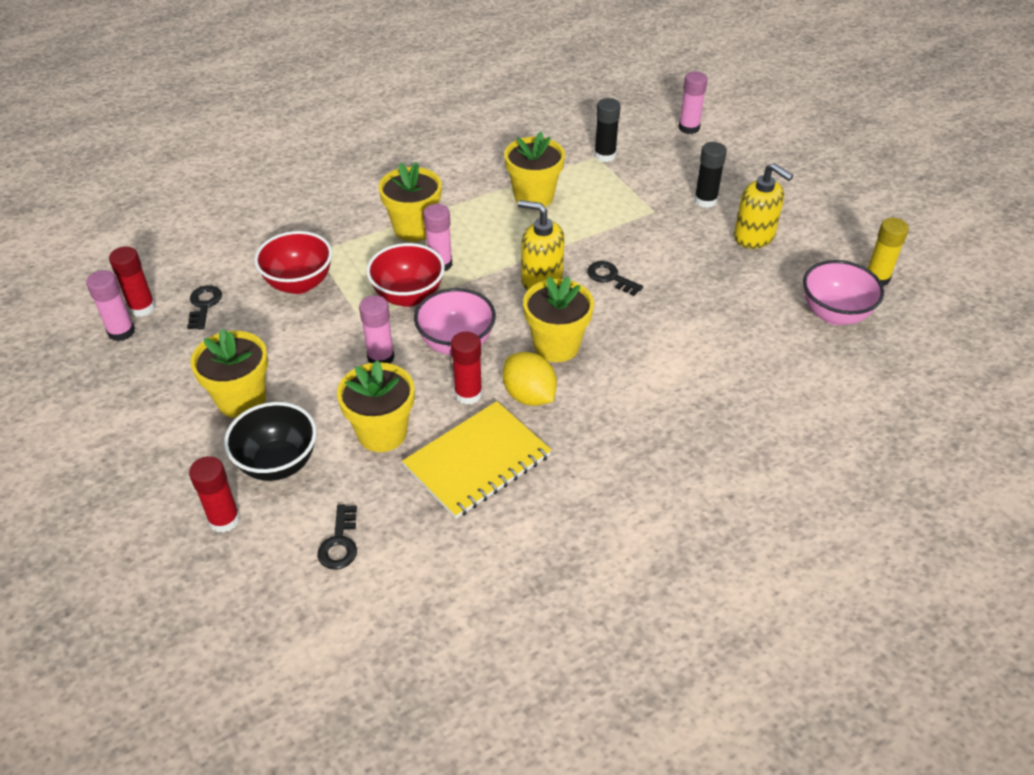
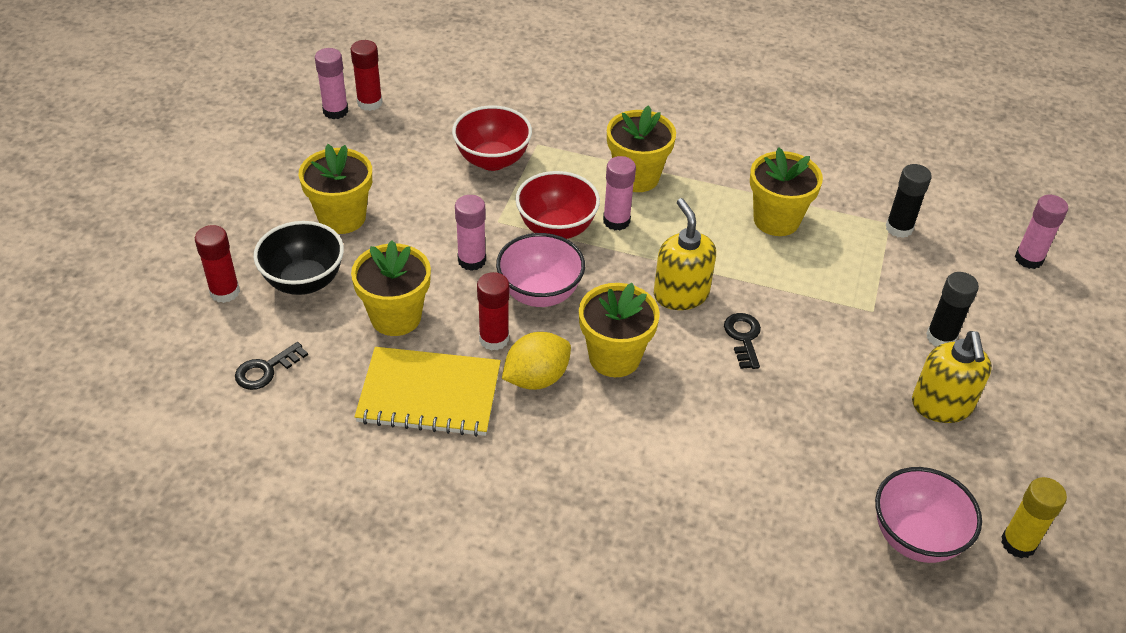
camera: 45 degrees right, 0 degrees up
black key [187,285,222,330] -> none
yellow lemon [503,352,557,406] -> yellow lemon turned 45 degrees clockwise [502,332,571,390]

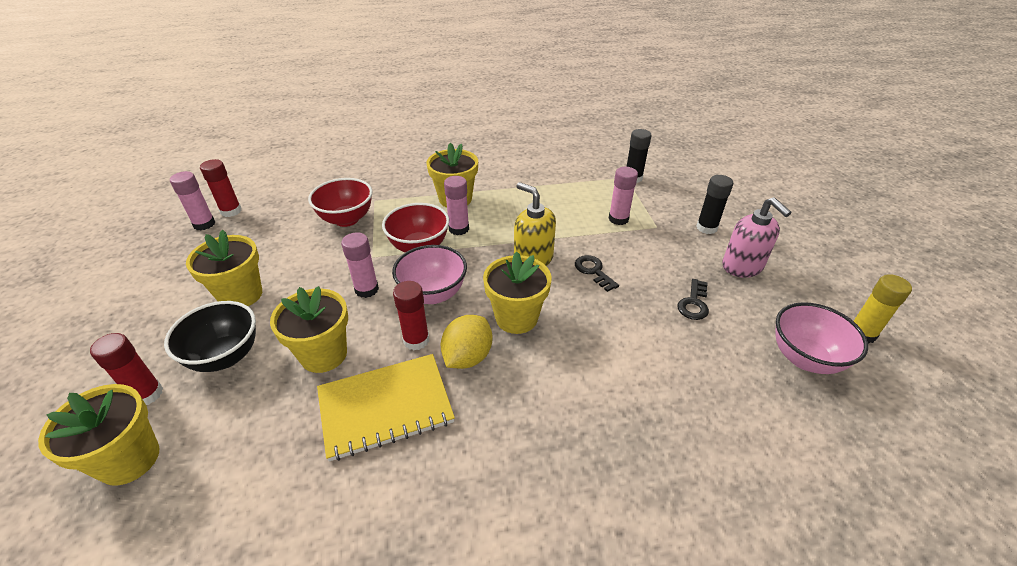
camera: 25 degrees left, 5 degrees down
black key [235,342,308,390] -> black key moved to [677,279,709,320]
yellow flower pot [750,147,823,236] -> yellow flower pot moved to [38,384,160,486]
yellow soap dispenser [912,331,992,423] -> pink soap dispenser [722,197,791,278]
pink glue stick [1015,195,1068,269] -> pink glue stick moved to [609,167,638,225]

